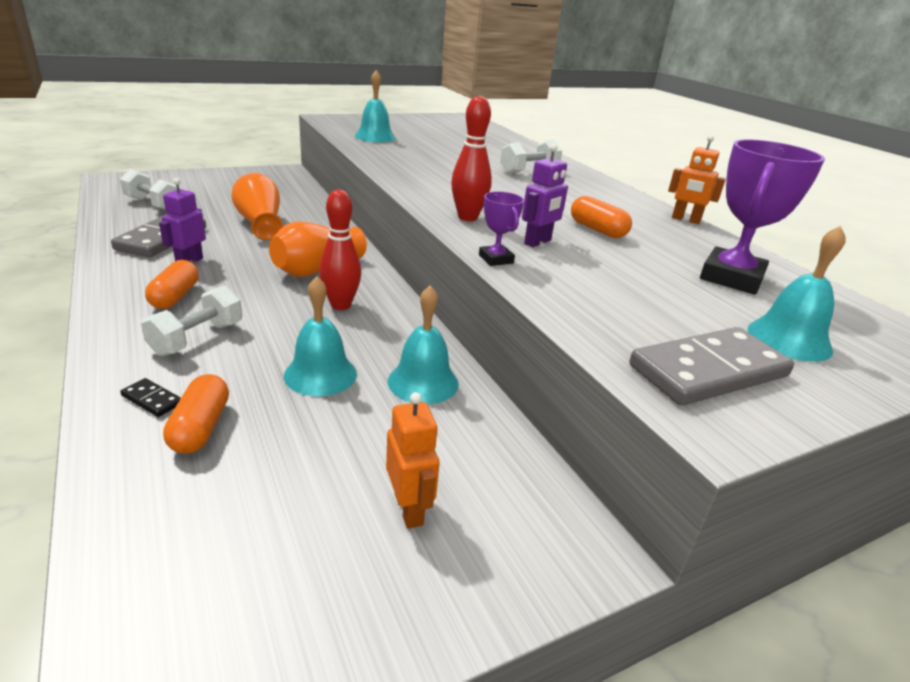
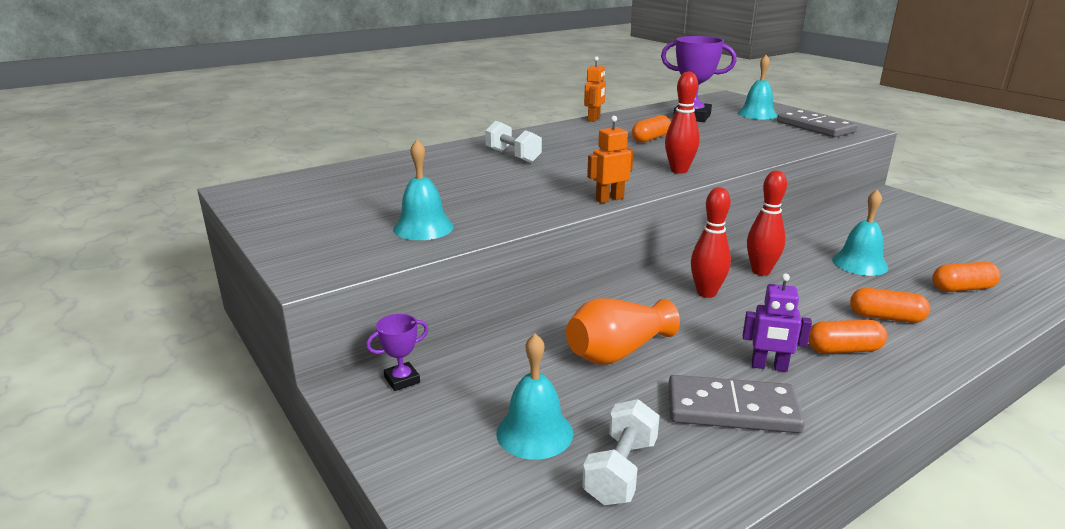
camera: 95 degrees left, 5 degrees down
black domino [120,378,181,417] -> none
white dumbbell [141,285,242,356] -> orange capsule [850,288,930,323]
orange vase [269,221,367,277] -> red bowling pin [691,187,731,298]
orange robot [386,392,440,529] -> orange robot moved to [587,116,634,203]
turquoise bell [388,286,459,404] -> turquoise bell moved to [496,334,573,460]
purple trophy [479,191,524,266] -> purple trophy moved to [366,314,428,391]
purple robot [522,144,568,247] -> none

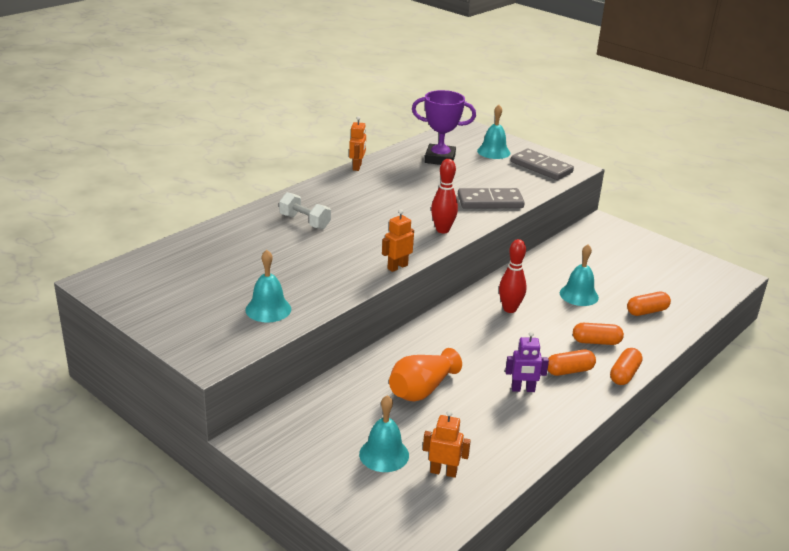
camera: 15 degrees left, 5 degrees up
purple trophy [366,314,428,391] -> none
white dumbbell [582,399,660,505] -> orange robot [423,410,471,478]
orange capsule [632,115,671,143] -> orange capsule moved to [610,348,643,385]
grey domino [668,375,805,433] -> grey domino moved to [458,188,525,209]
red bowling pin [691,187,731,298] -> none

